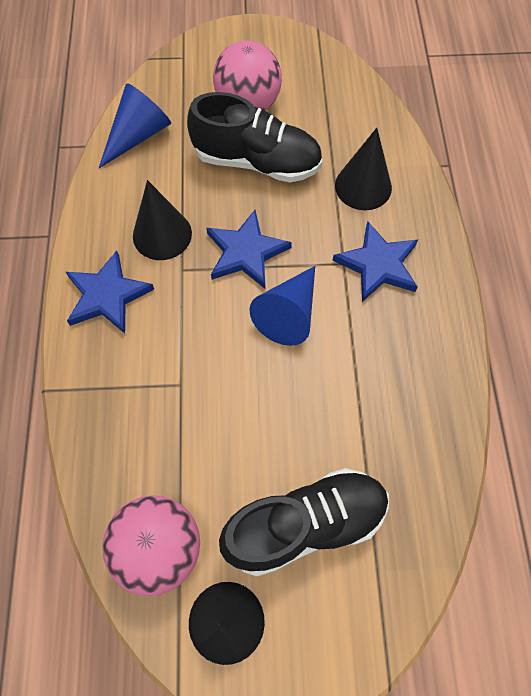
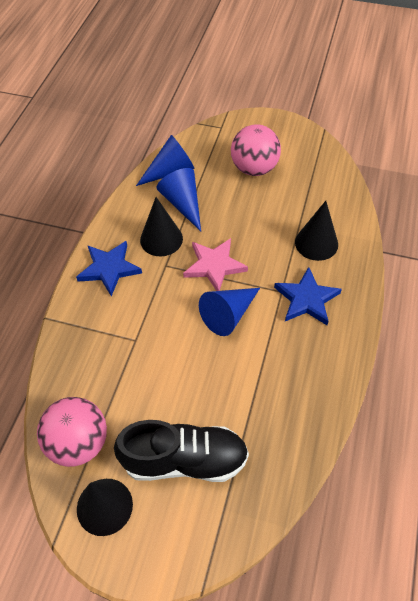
camera: 20 degrees right, 10 degrees down
black shoe [187,92,322,183] -> none
blue star [206,210,292,289] -> pink star [183,238,248,291]
none -> blue cone [157,168,201,231]

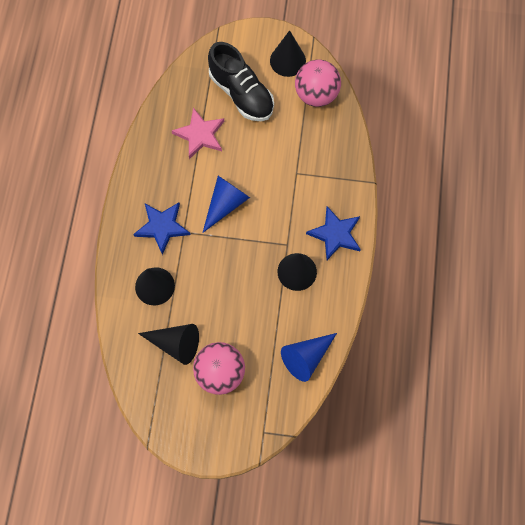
camera: 170 degrees right, 15 degrees up
black shoe [114,420,249,482] -> black shoe turned 120 degrees counterclockwise [208,42,274,121]
blue cone [157,168,201,231] -> none
pink star [183,238,248,291] -> pink star moved to [172,108,224,159]
none -> black cone [138,324,199,365]

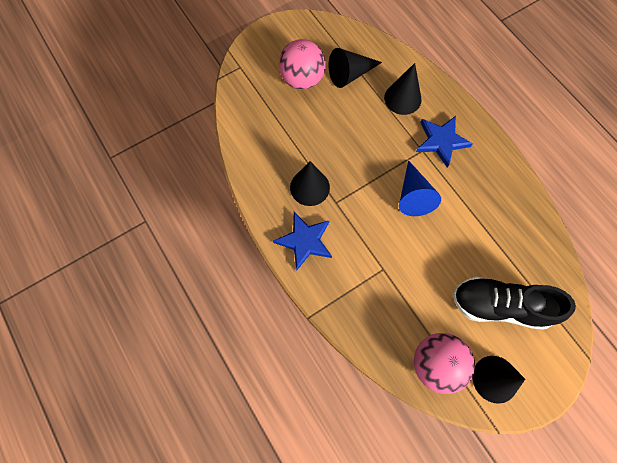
camera: 140 degrees right, 0 degrees up
pink star [172,108,224,159] -> none
blue cone [281,333,337,382] -> none

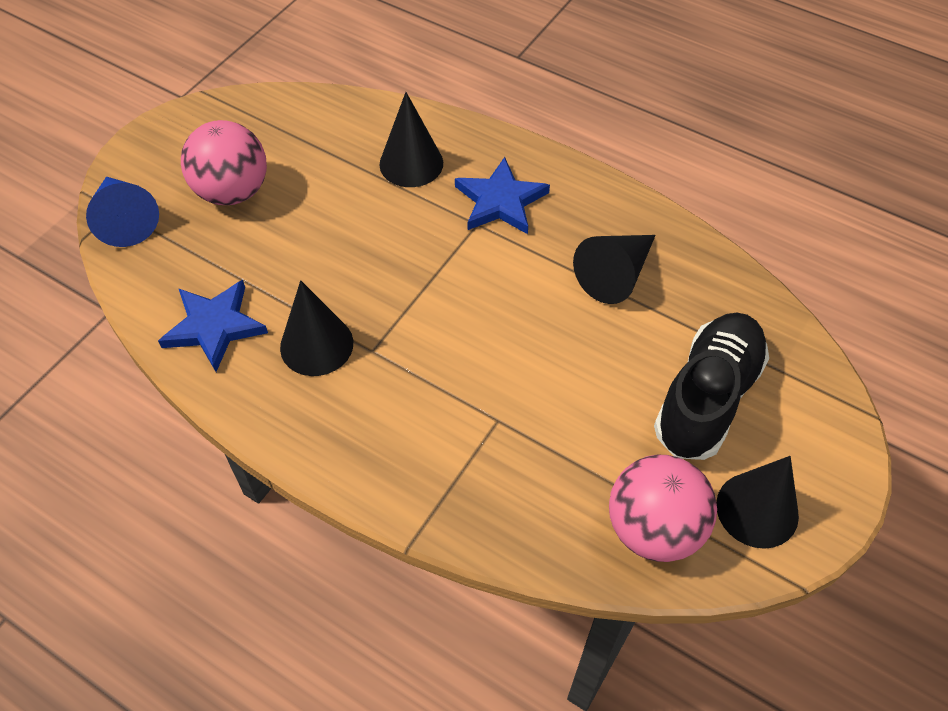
camera: 25 degrees left, 15 degrees down
blue star [273,212,332,271] -> blue star moved to [158,280,268,372]
black cone [329,48,382,88] -> black cone moved to [573,235,656,304]
blue cone [399,160,441,216] -> blue cone moved to [86,177,159,247]
black shoe [453,276,576,330] -> black shoe turned 135 degrees clockwise [654,313,769,460]

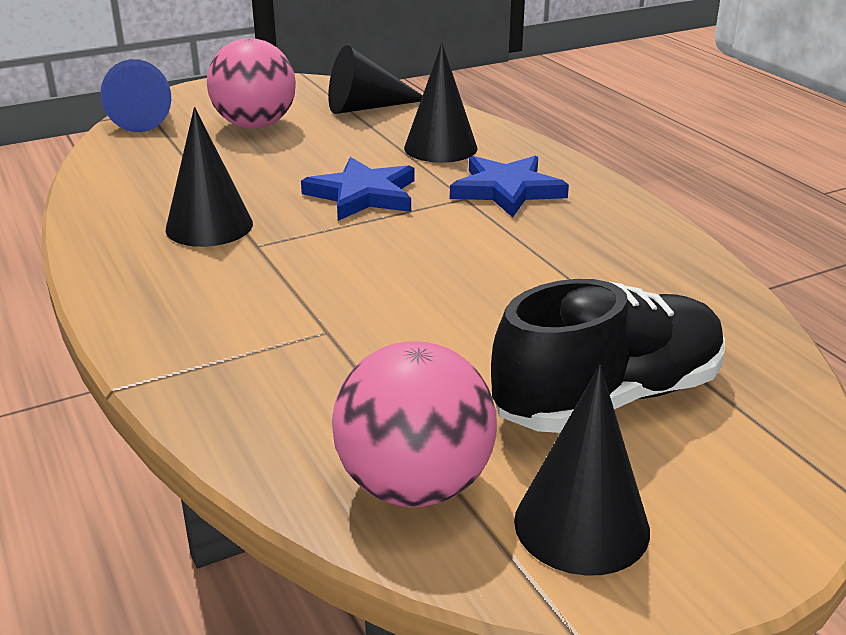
camera: 30 degrees right, 25 degrees down
blue star [158,280,268,372] -> blue star moved to [301,157,415,221]
black cone [573,235,656,304] -> black cone moved to [328,45,423,114]

